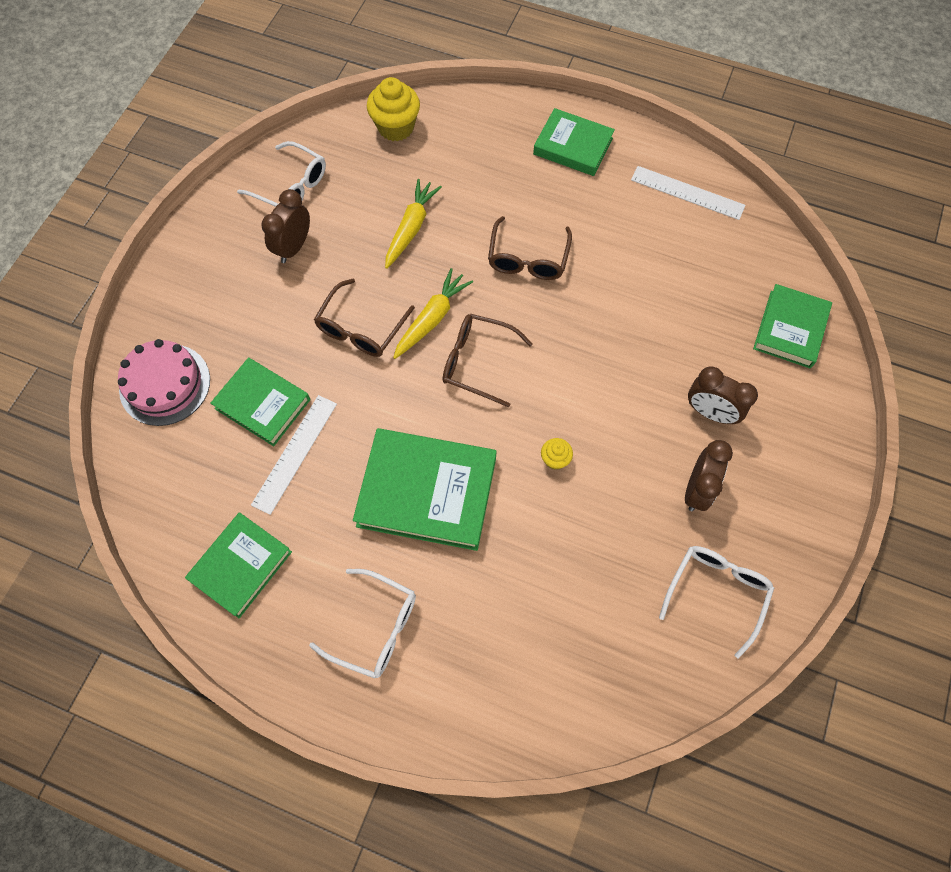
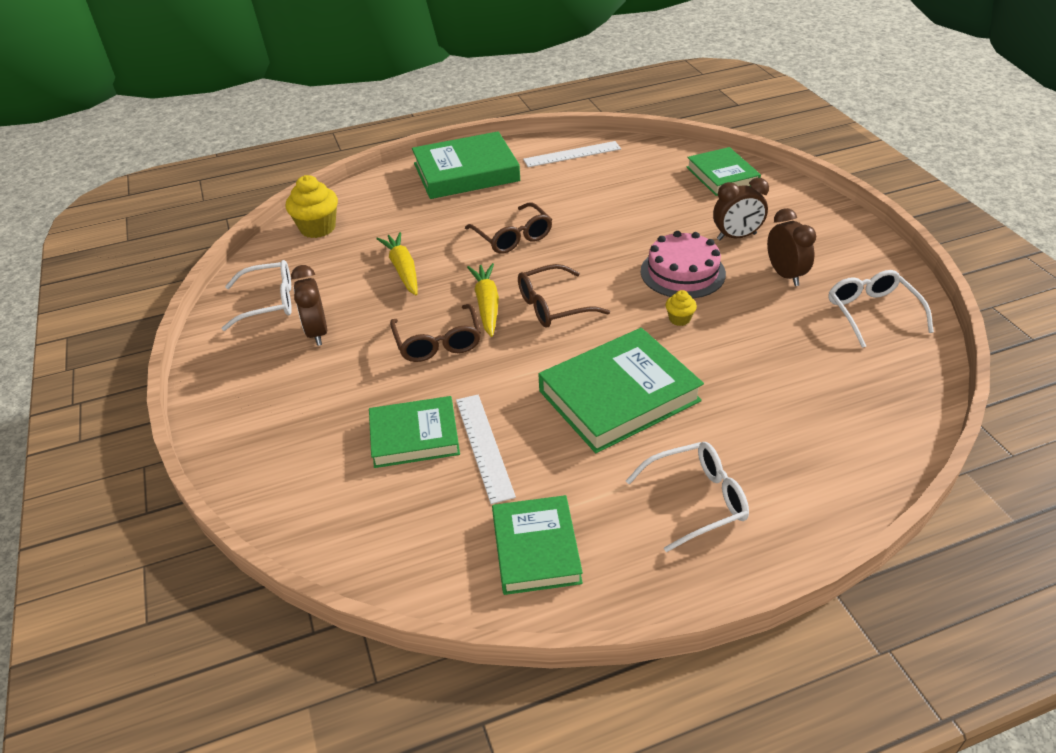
camera: 40 degrees left, 25 degrees down
pink cake [118,339,210,426] -> pink cake moved to [641,231,726,298]
green book [533,108,615,176] -> green book [412,131,520,199], size x1.56

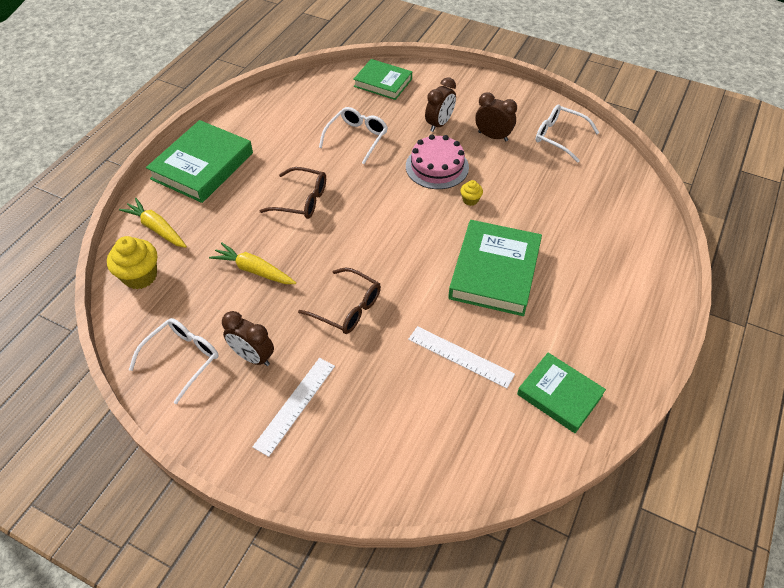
camera: 45 degrees left, 10 degrees up
green book [369,396,460,468] -> none
yellow carrot [467,263,499,337] -> yellow carrot moved to [119,198,187,248]
brown glasses [518,264,610,328] -> none
white ruler [523,141,621,167] -> white ruler moved to [252,358,335,457]
white glasses [626,442,749,552] -> white glasses moved to [319,107,388,164]

